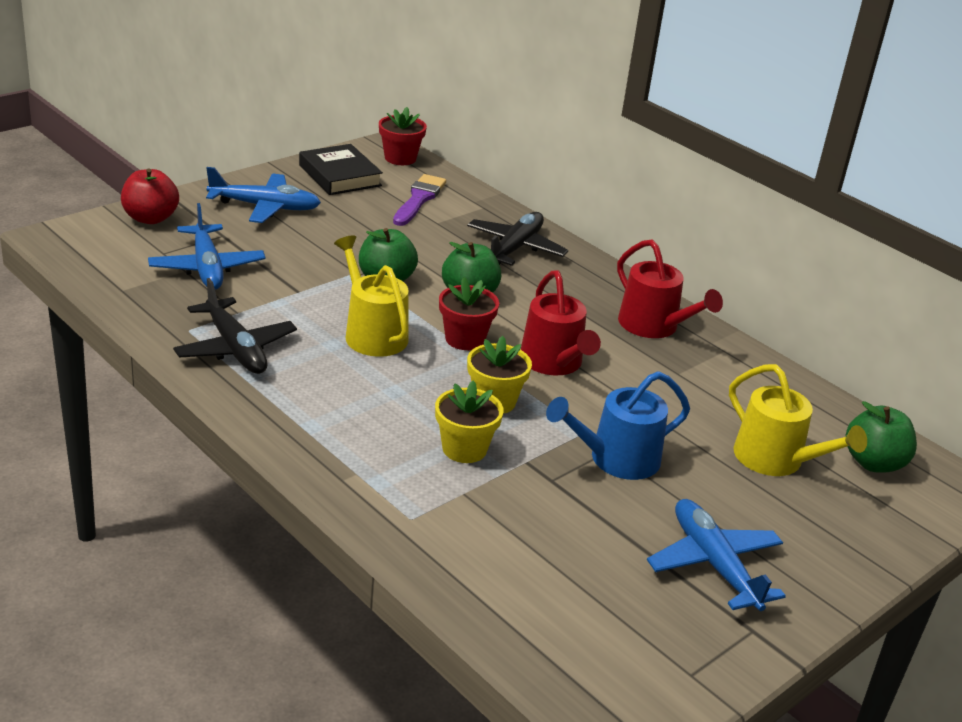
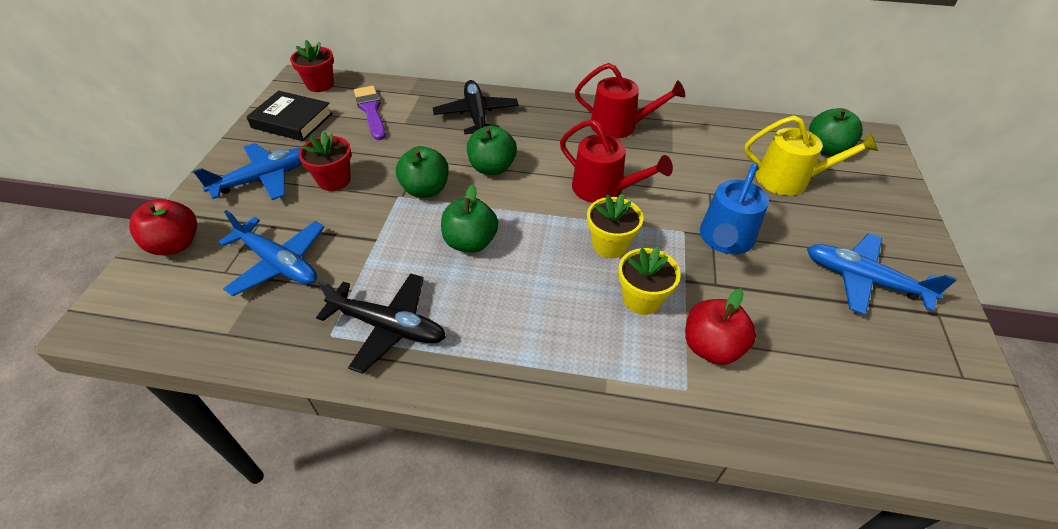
camera: 35 degrees left, 15 degrees up
yellow watering can [334,235,409,357] -> green apple [441,184,498,253]
red flower pot [439,277,499,350] -> red flower pot moved to [299,131,352,191]
none -> red apple [685,289,756,365]

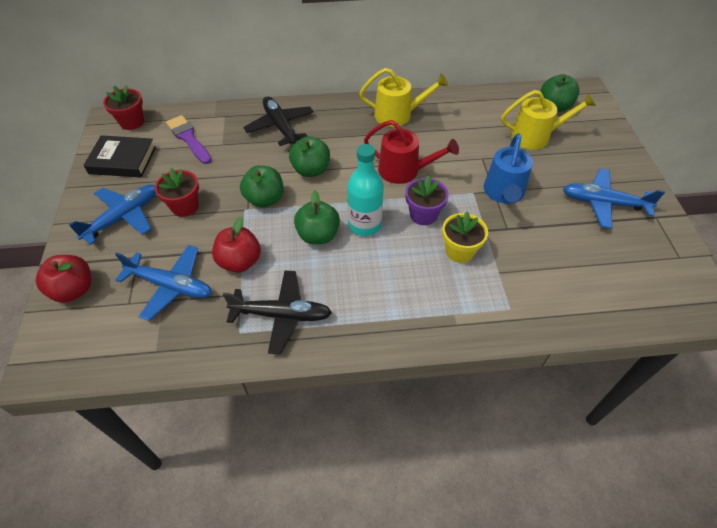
camera: 15 degrees left, 5 degrees up
red watering can [575,63,685,138] -> yellow watering can [359,68,448,127]
yellow flower pot [587,194,643,258] -> purple flower pot [405,175,449,225]
red apple [685,289,756,365] -> red apple moved to [212,217,261,273]
none -> turquoise bottle [347,144,384,236]

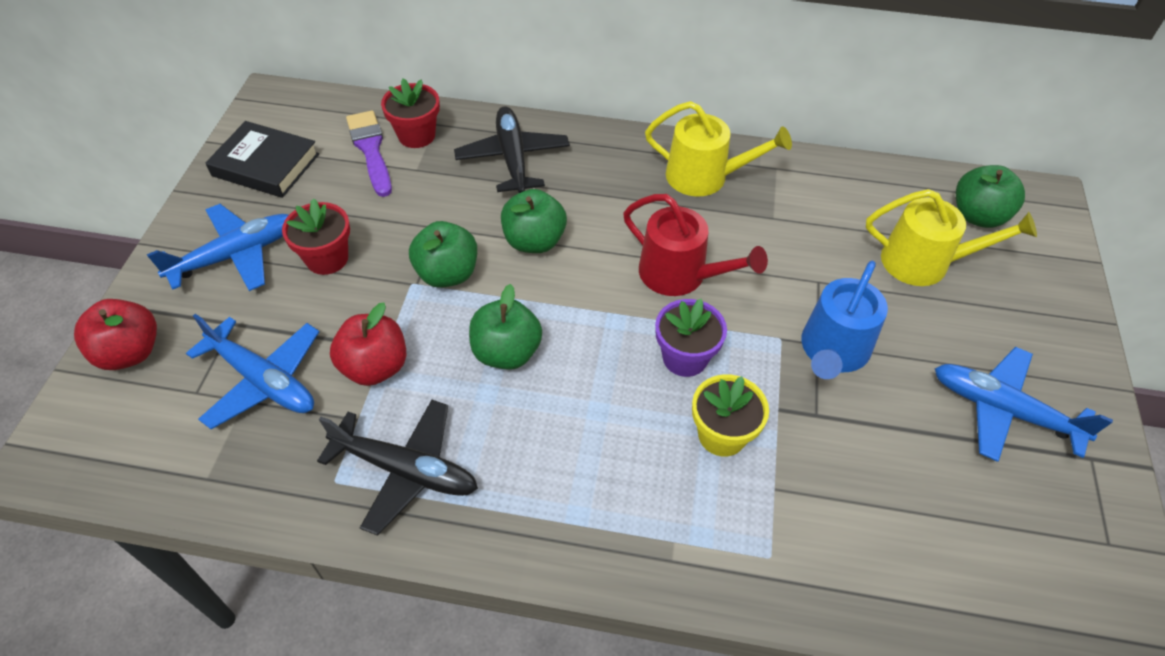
camera: 15 degrees right, 0 degrees up
red flower pot [103,85,144,130] -> red flower pot moved to [381,78,440,148]
turquoise bottle [347,144,384,236] -> none

